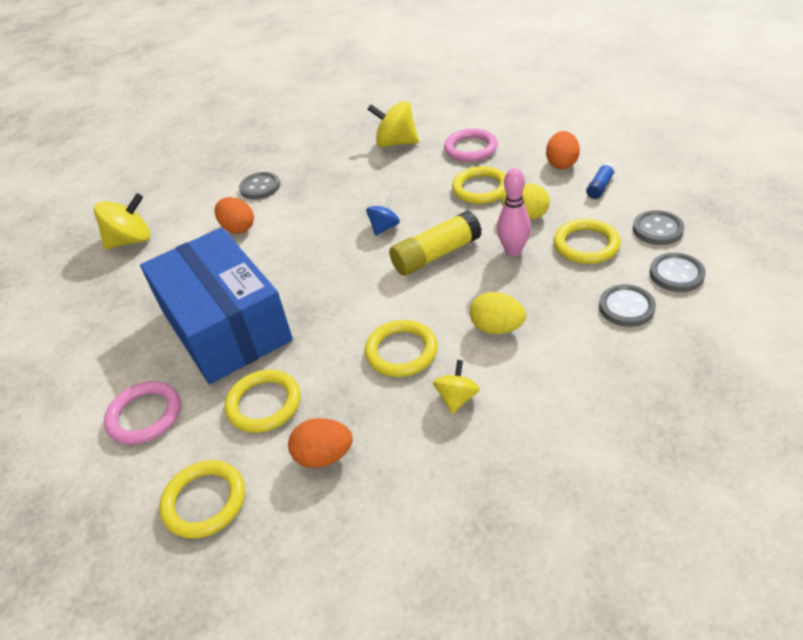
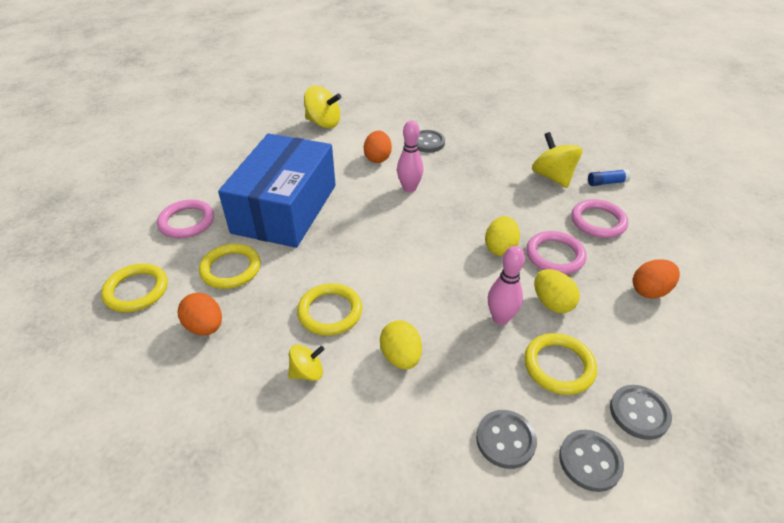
camera: 45 degrees right, 0 degrees up
blue spinning top [366,196,400,236] -> none
yellow glue stick [389,210,482,276] -> none
yellow ring [452,166,506,204] -> pink ring [526,231,587,274]
blue glue stick [586,162,616,199] -> blue glue stick moved to [588,169,631,186]
none -> pink bowling pin [397,120,424,193]
none -> yellow egg [485,216,520,256]

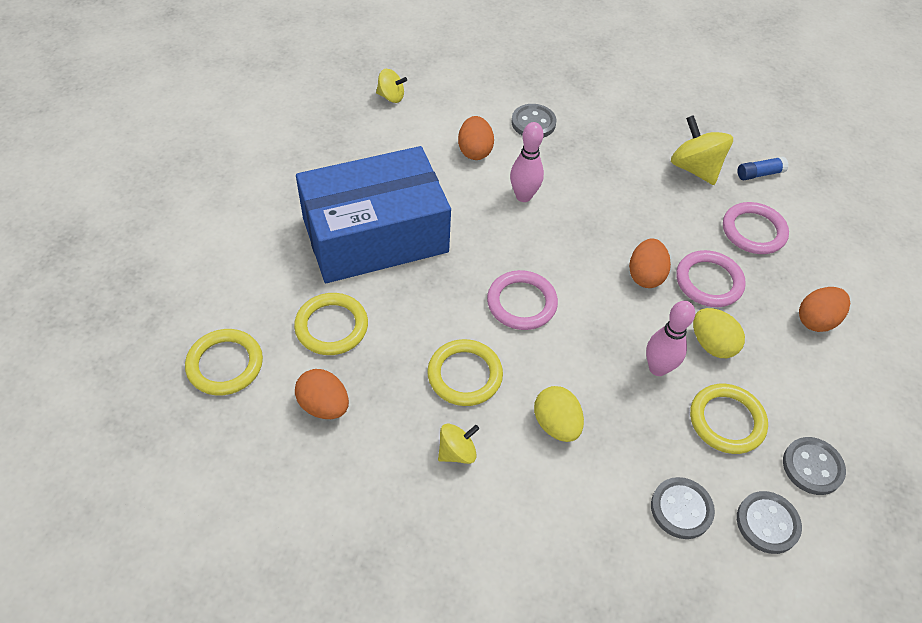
camera: 10 degrees left, 10 degrees up
pink ring [157,199,214,238] -> pink ring moved to [487,270,558,330]
blue box [218,133,336,248] -> blue box turned 60 degrees clockwise [296,146,451,283]
yellow spinning top [304,85,341,128] -> yellow spinning top [376,69,407,103], size x0.59
yellow egg [485,216,520,256] -> orange egg [629,239,671,288]

